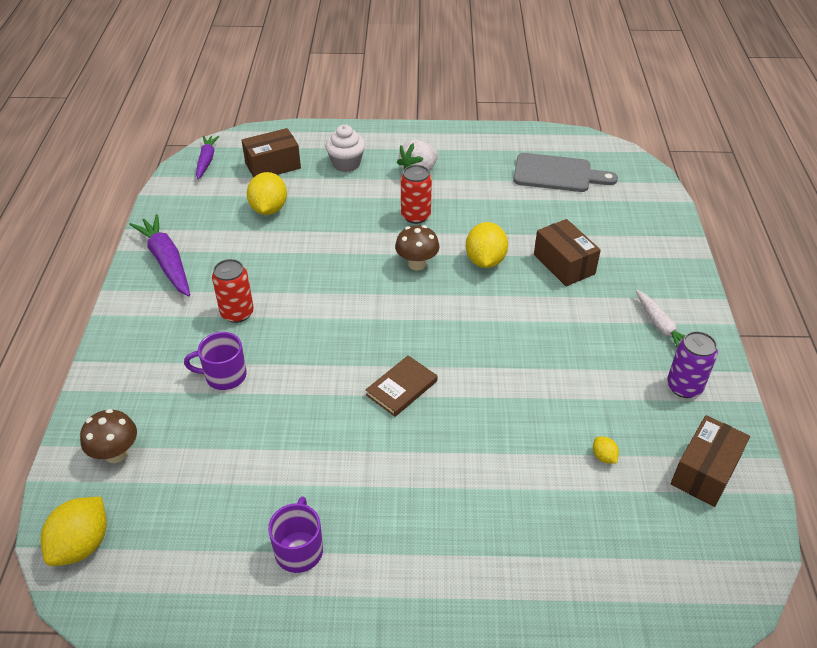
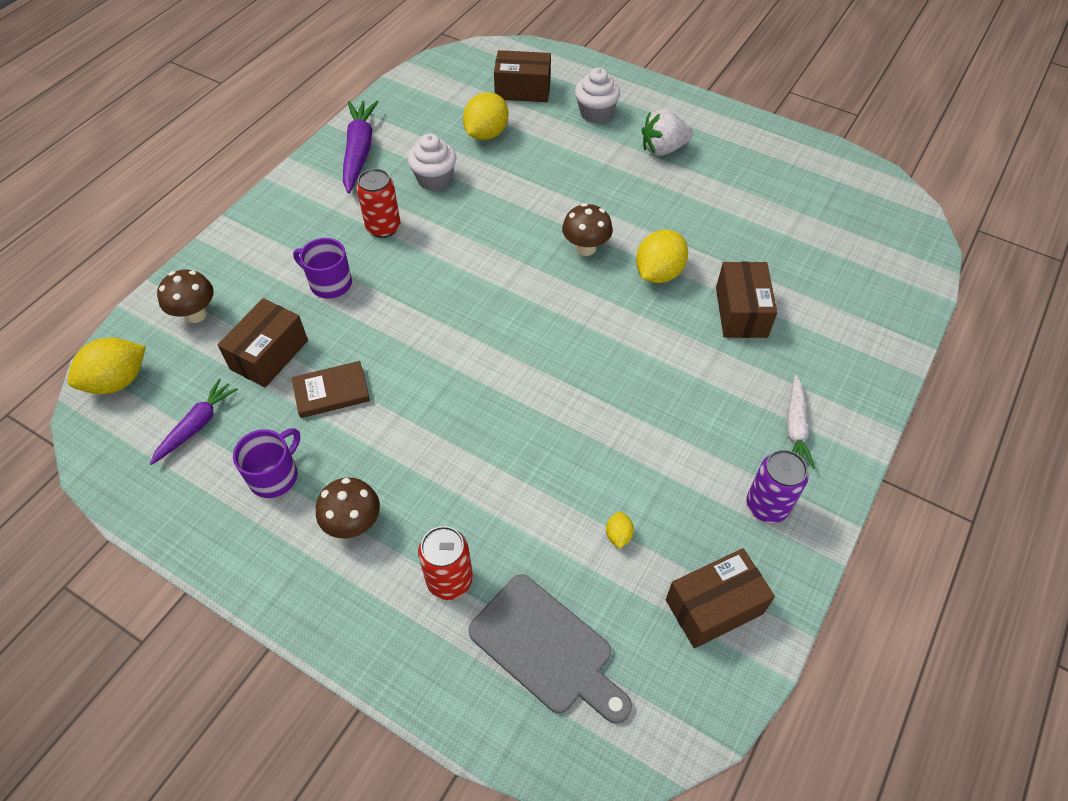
camera: 30 degrees right, 10 degrees up
purple carrot [196,136,220,180] -> purple carrot moved to [150,379,238,465]
brown book [366,355,437,417] -> brown book moved to [292,361,370,418]
red can [401,165,432,224] -> red can moved to [418,526,473,600]
grey cutting board [513,153,618,192] -> grey cutting board moved to [468,574,632,724]
none -> brown box [218,298,308,387]
none -> brown mushroom [316,477,380,539]
none -> white cupcake [408,134,456,191]

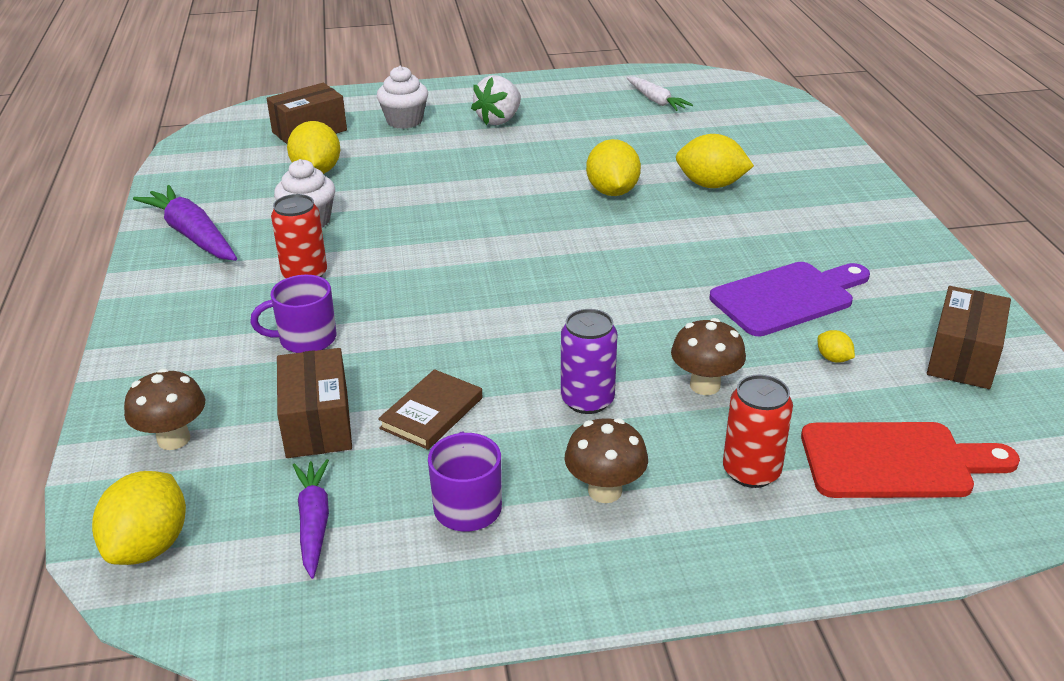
camera: 40 degrees left, 20 degrees down
grey cutting board [468,574,632,724] -> red cutting board [801,422,1020,498]
brown mushroom [562,203,613,256] -> brown mushroom moved to [671,318,746,395]
brown box [716,261,777,338] -> yellow lemon [676,134,754,188]
purple can [746,450,808,523] -> purple can moved to [561,309,617,414]
white carrot [787,375,815,469] -> white carrot moved to [627,77,693,111]
none -> purple cutting board [710,262,870,336]

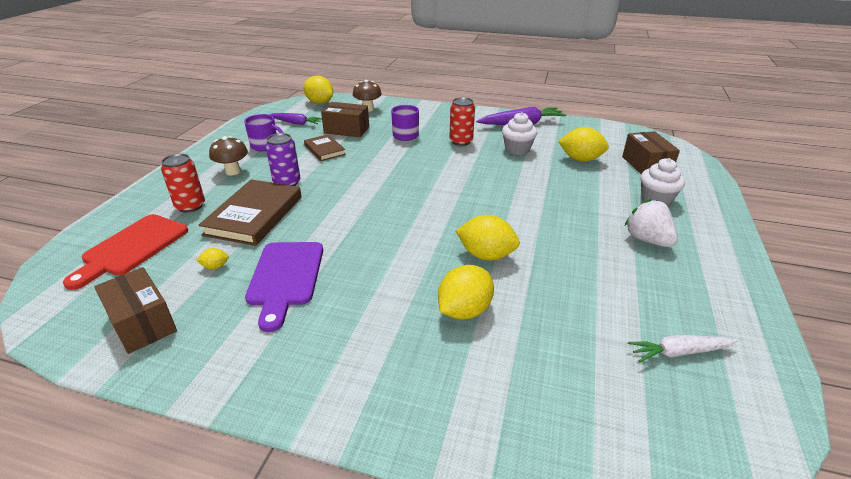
camera: 115 degrees right, 0 degrees up
brown mushroom [671,318,746,395] -> brown book [199,179,302,246]

